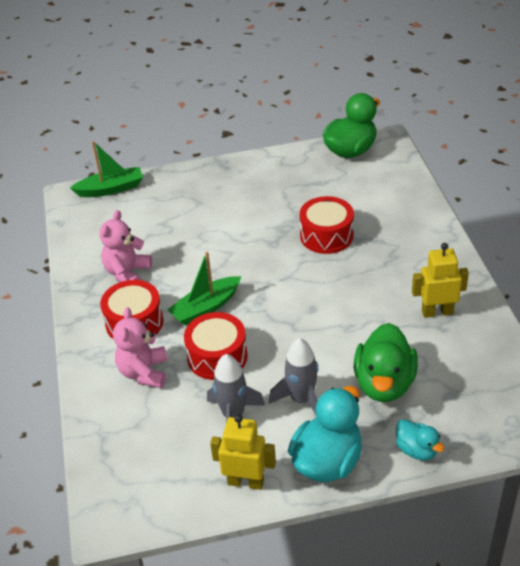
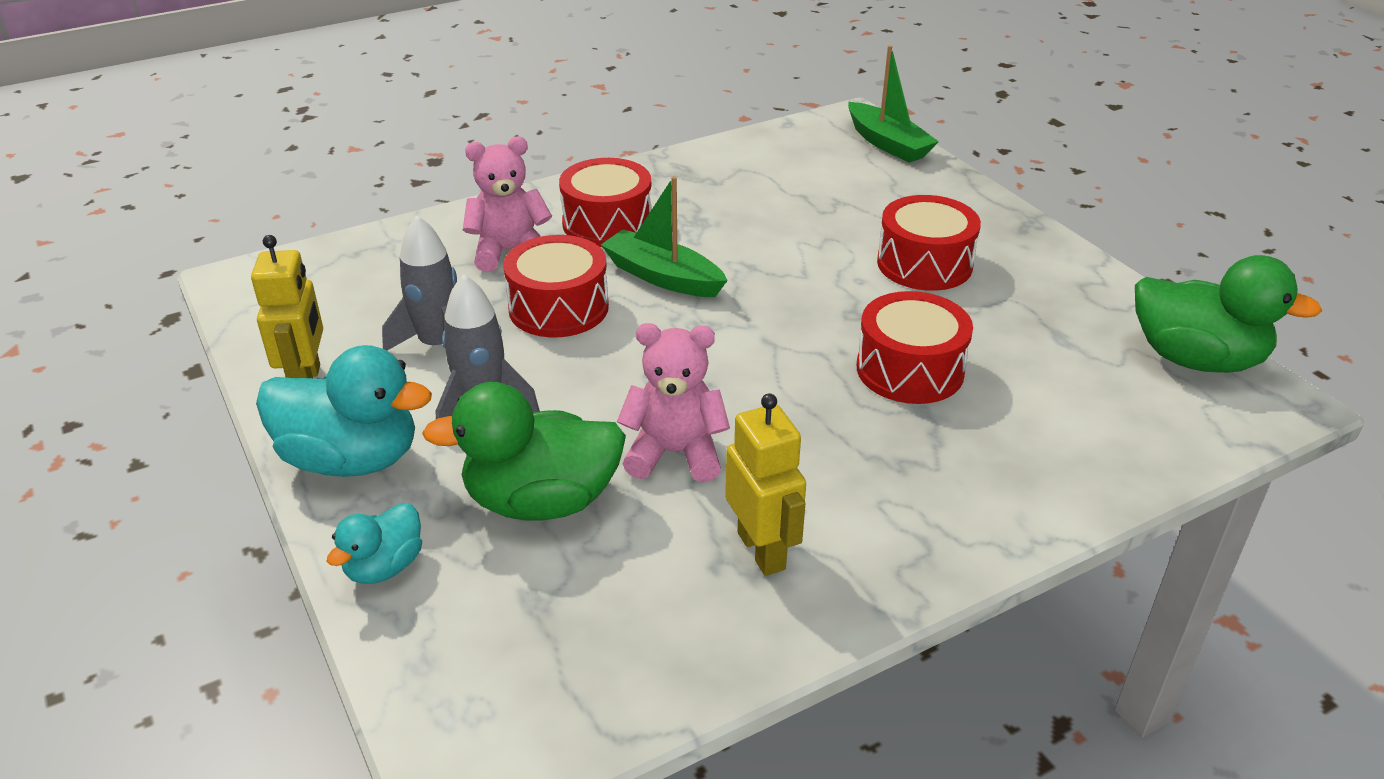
camera: 70 degrees right, 5 degrees down
pink teddy bear [100,210,152,282] -> pink teddy bear moved to [617,323,730,482]
none -> red drum [877,195,981,291]

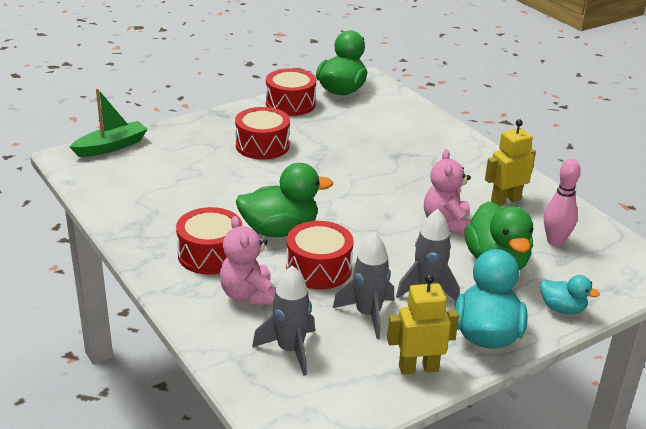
camera: 95 degrees left, 5 degrees down
green boat [601,176,728,297] -> green duck [236,163,333,237]
red drum [857,291,973,404] -> red drum moved to [266,68,316,116]
none -> grey rocket [252,265,315,376]
none -> pink bowling pin [544,159,581,246]

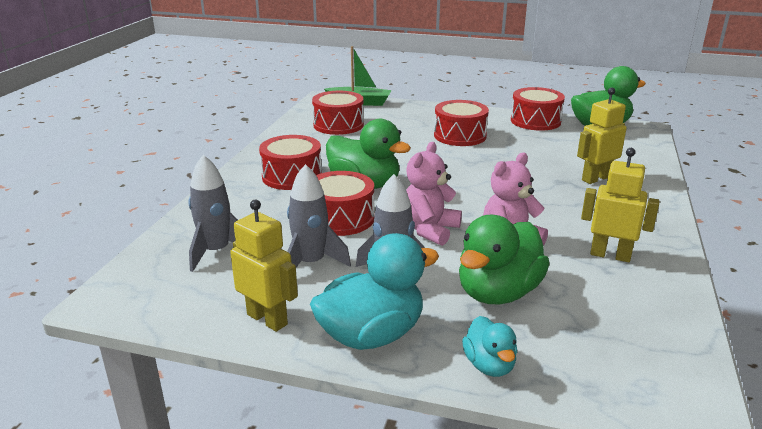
camera: 50 degrees right, 5 degrees down
pink teddy bear [220,216,276,305] -> pink teddy bear moved to [406,142,462,246]
pink bowling pin [544,159,581,246] -> none
none -> red drum [312,91,364,135]
none -> yellow robot [577,87,627,184]

